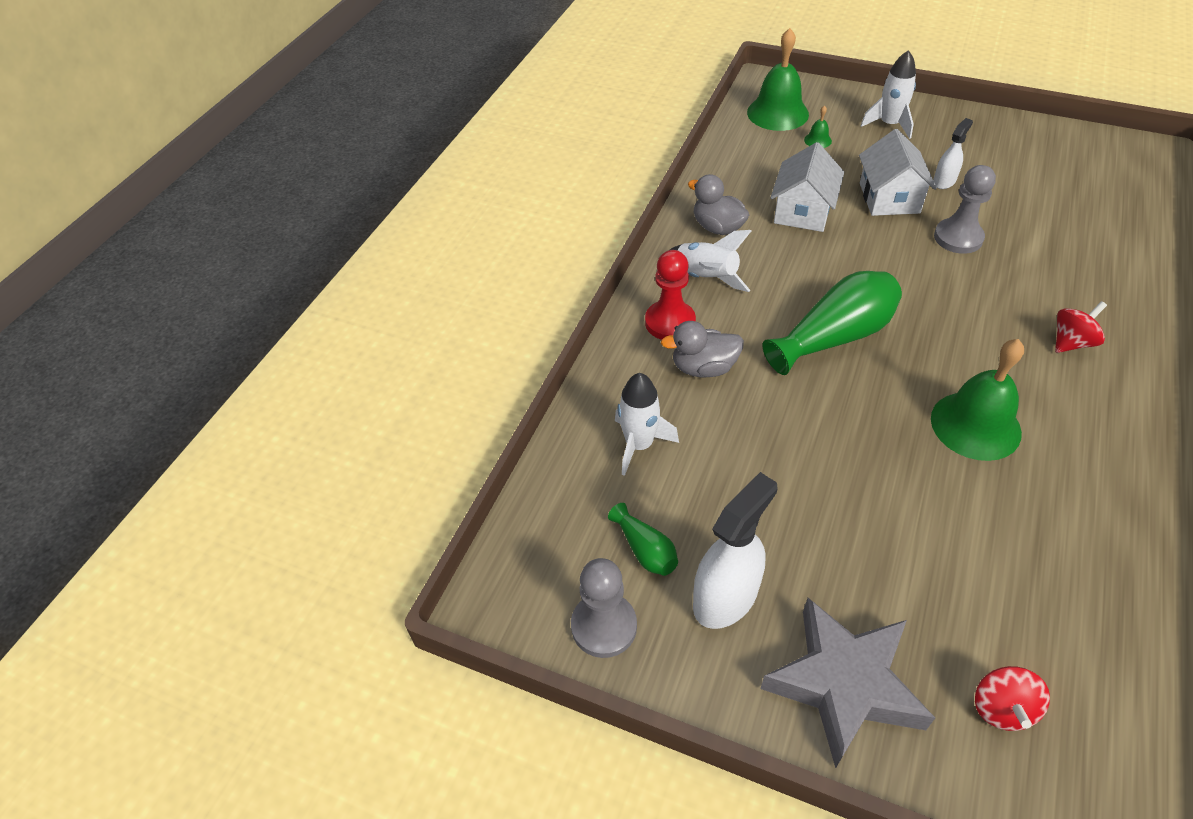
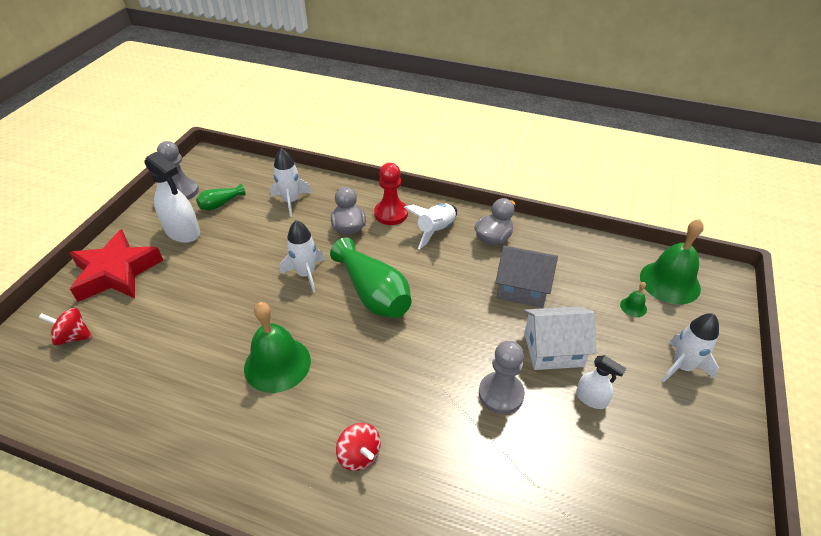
camera: 85 degrees right, 5 degrees down
grey star [760,598,935,768] -> red star [69,229,163,302]
white house [771,142,844,232] -> grey house [496,246,558,308]
none -> white rocket [280,220,325,293]

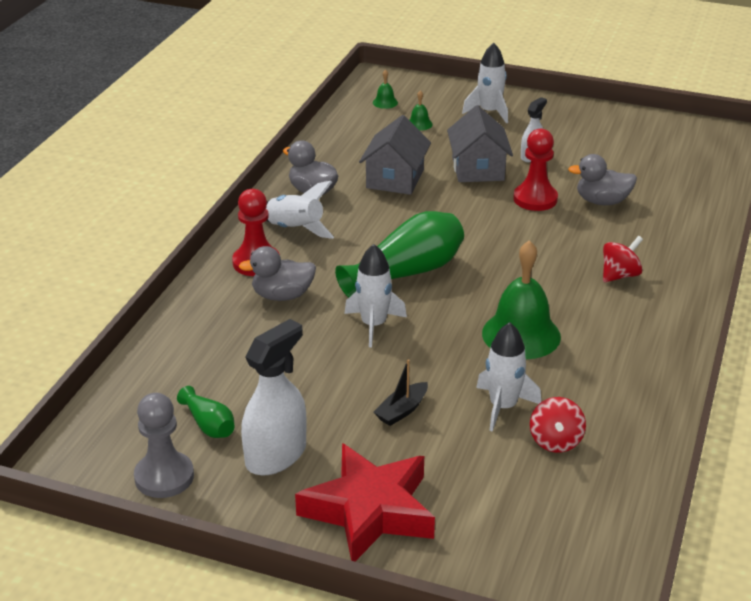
camera: 90 degrees left, 10 degrees down
red spinning top [39,308,92,345] -> red spinning top moved to [530,397,586,453]
white rocket [270,148,312,217] -> white rocket moved to [476,322,541,432]
grey pawn [479,341,525,414] -> red pawn [513,129,558,211]
white house [524,306,597,370] -> grey house [447,105,513,182]
green bell [640,219,704,305] -> green bell [373,69,398,109], size x0.43
none -> black boat [373,359,428,426]
none -> grey duck [568,154,637,205]

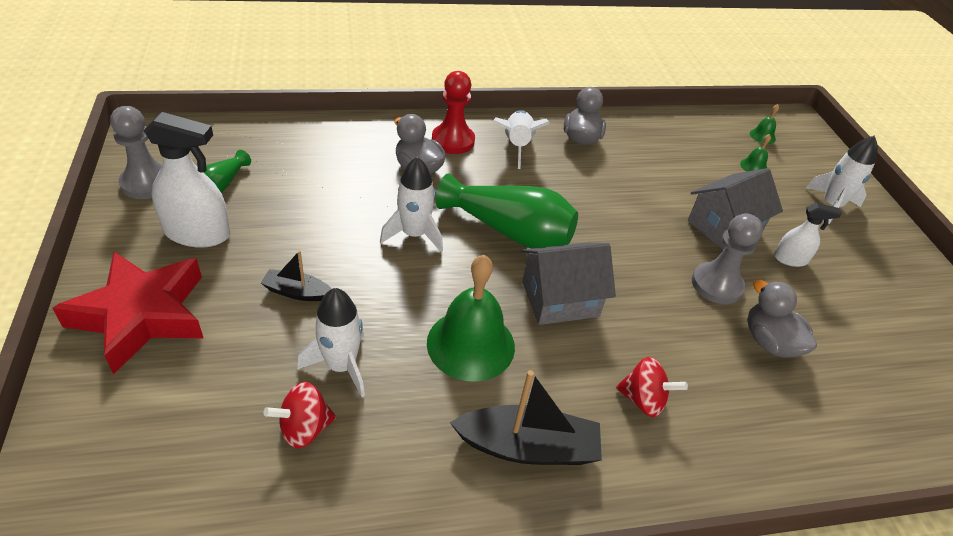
camera: 55 degrees right, 10 degrees up
grey house [359,115,431,195] -> grey house moved to [521,243,616,325]
red pawn [513,129,558,211] -> grey pawn [692,213,763,304]
none -> black boat [450,370,602,465]

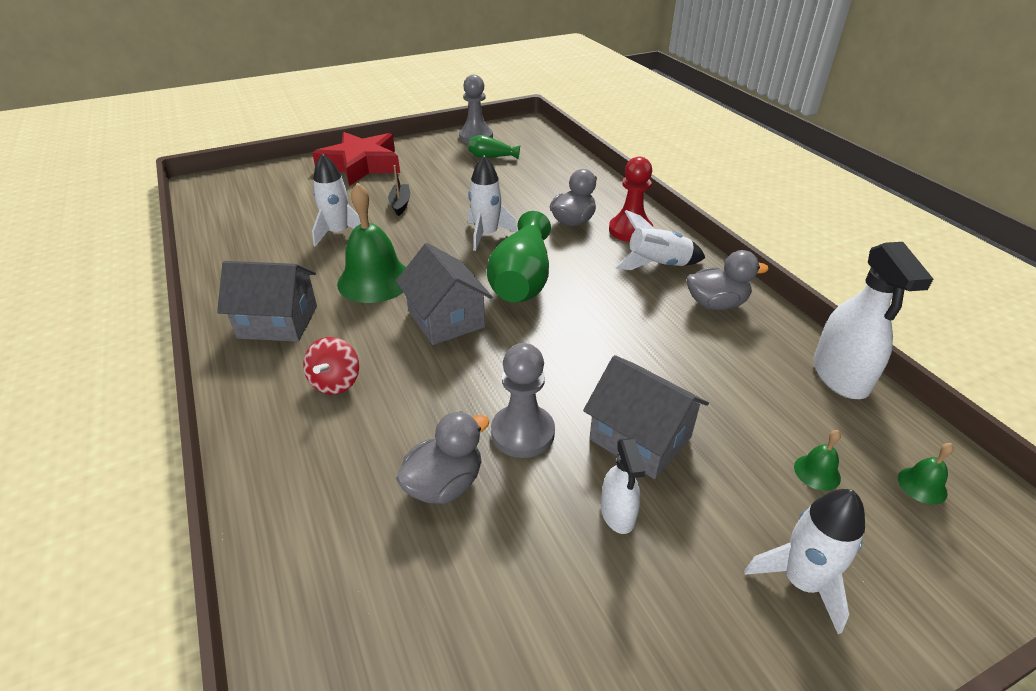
camera: 80 degrees right, 5 degrees down
white spray bottle [143,112,230,248] -> white spray bottle moved to [813,242,933,399]
red spinning top [264,382,336,448] -> none
black boat [450,370,602,465] -> grey house [217,261,317,342]

